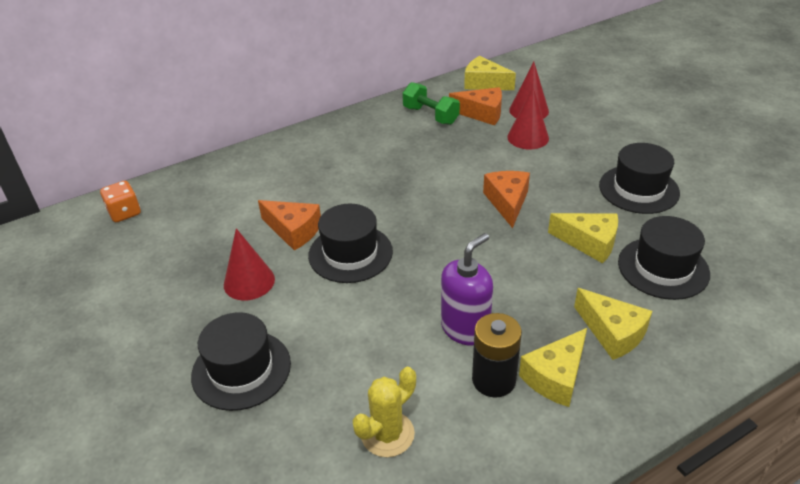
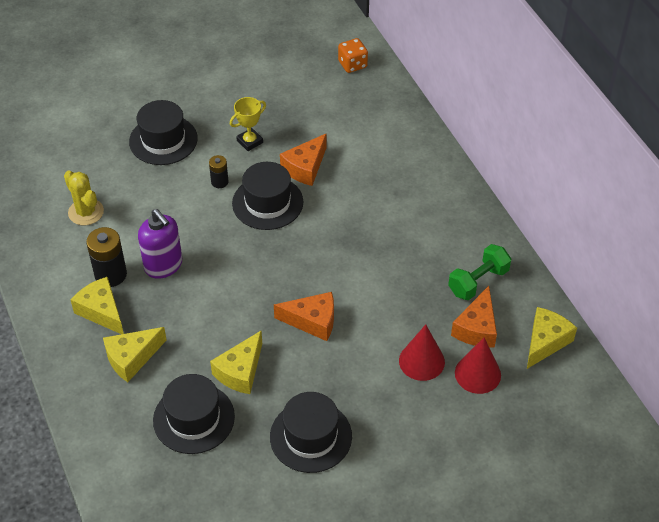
camera: 95 degrees right, 10 degrees up
red cone [224,228,275,301] -> yellow trophy [230,97,266,151]
none -> black battery [209,155,228,188]

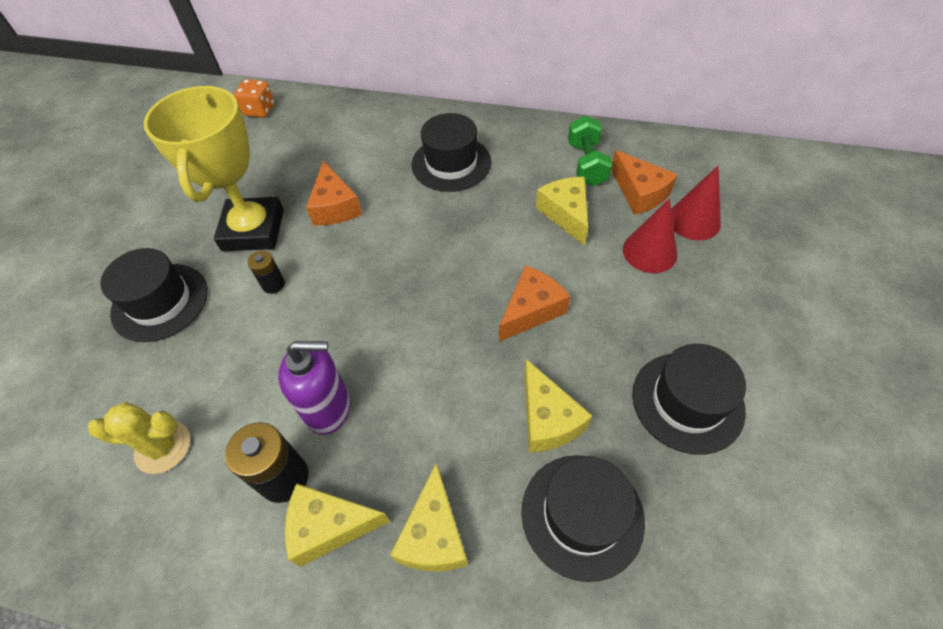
camera: 50 degrees left, 5 degrees up
yellow trophy [230,97,266,151] -> yellow trophy [144,86,284,251], size x2.20
black hat [232,162,303,230] -> black hat moved to [412,113,492,192]
yellow cheese [527,307,577,369] -> yellow cheese moved to [536,177,588,246]

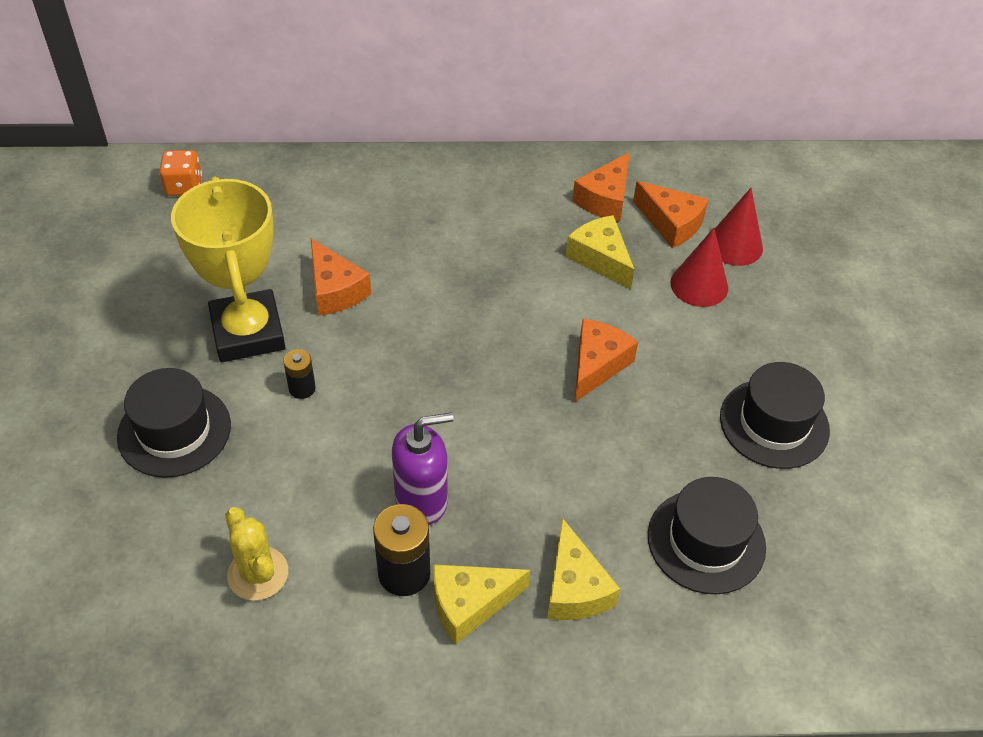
camera: 20 degrees left, 5 degrees down
yellow cactus [88,402,190,474] -> yellow cactus turned 75 degrees clockwise [225,507,288,601]
black hat [412,113,492,192] -> none
yellow cheese [524,359,592,453] -> none
green dumbbell [568,116,612,186] -> orange cheese [572,152,630,222]

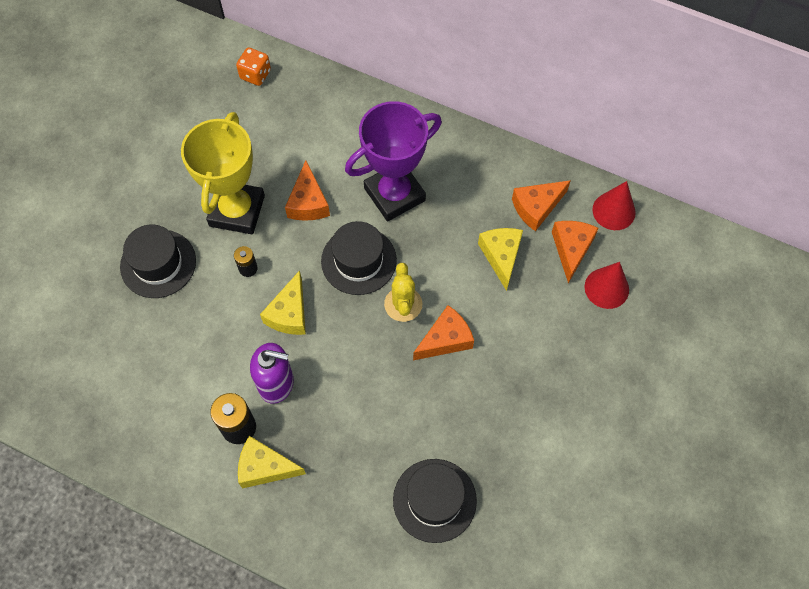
camera: 30 degrees right, 15 degrees up
yellow cactus [225,507,288,601] -> yellow cactus moved to [384,263,422,322]
yellow cheese [547,518,620,620] -> yellow cheese moved to [260,270,306,335]
orange cheese [633,181,708,248] -> orange cheese turned 150 degrees counterclockwise [552,221,598,283]
red cone [671,228,728,307] -> red cone moved to [592,181,636,230]
black hat [720,362,830,469] -> black hat moved to [321,221,397,295]
none -> purple trophy [345,101,442,221]

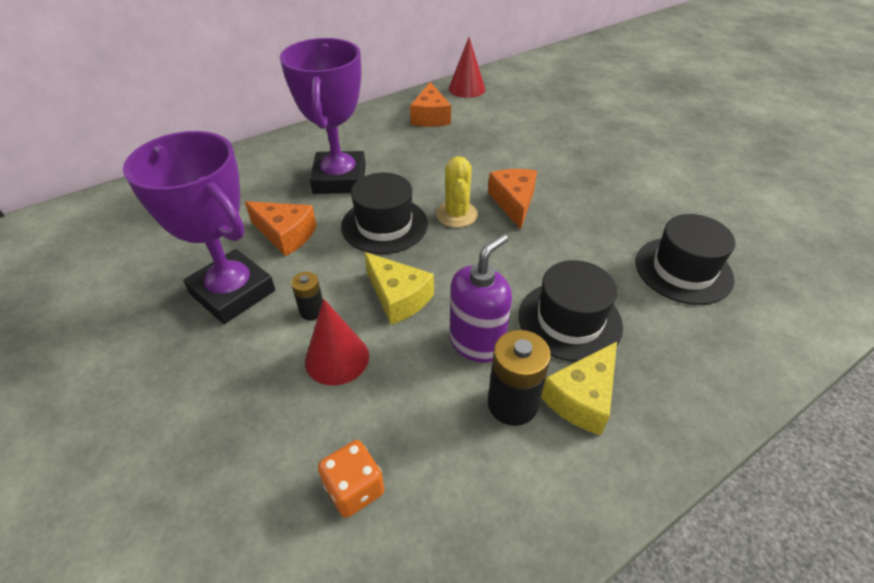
camera: 60 degrees left, 20 degrees down
black hat [120,225,196,298] -> black hat moved to [519,260,623,362]
yellow trophy [181,112,265,234] -> purple trophy [123,131,275,324]
orange dice [236,47,271,86] -> orange dice moved to [318,440,384,518]
yellow cactus [384,263,422,322] -> yellow cactus turned 60 degrees clockwise [436,156,478,227]
yellow cheese [478,228,523,291] -> none
orange cheese [552,221,598,283] -> none
red cone [585,262,629,309] -> red cone moved to [305,299,369,385]

